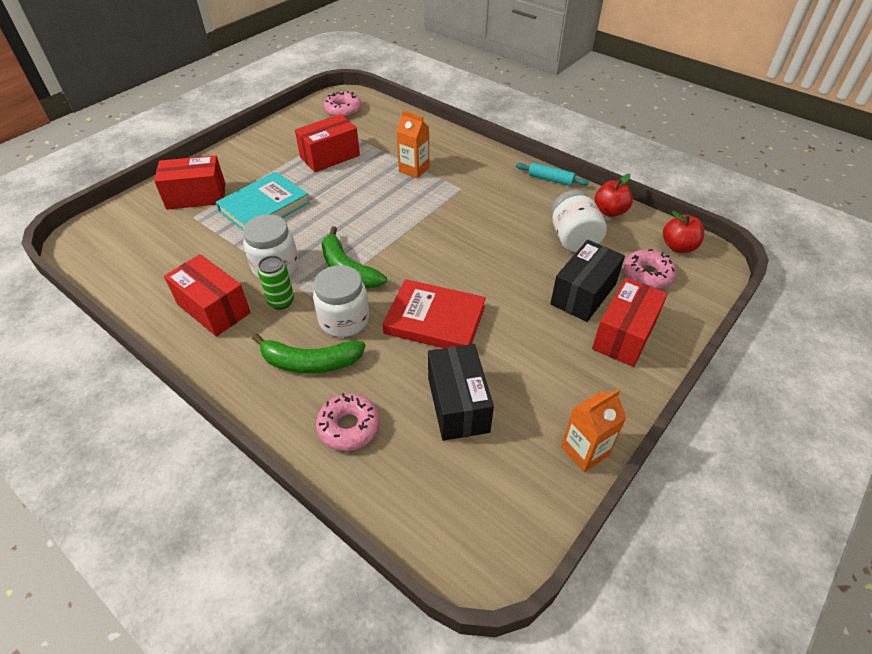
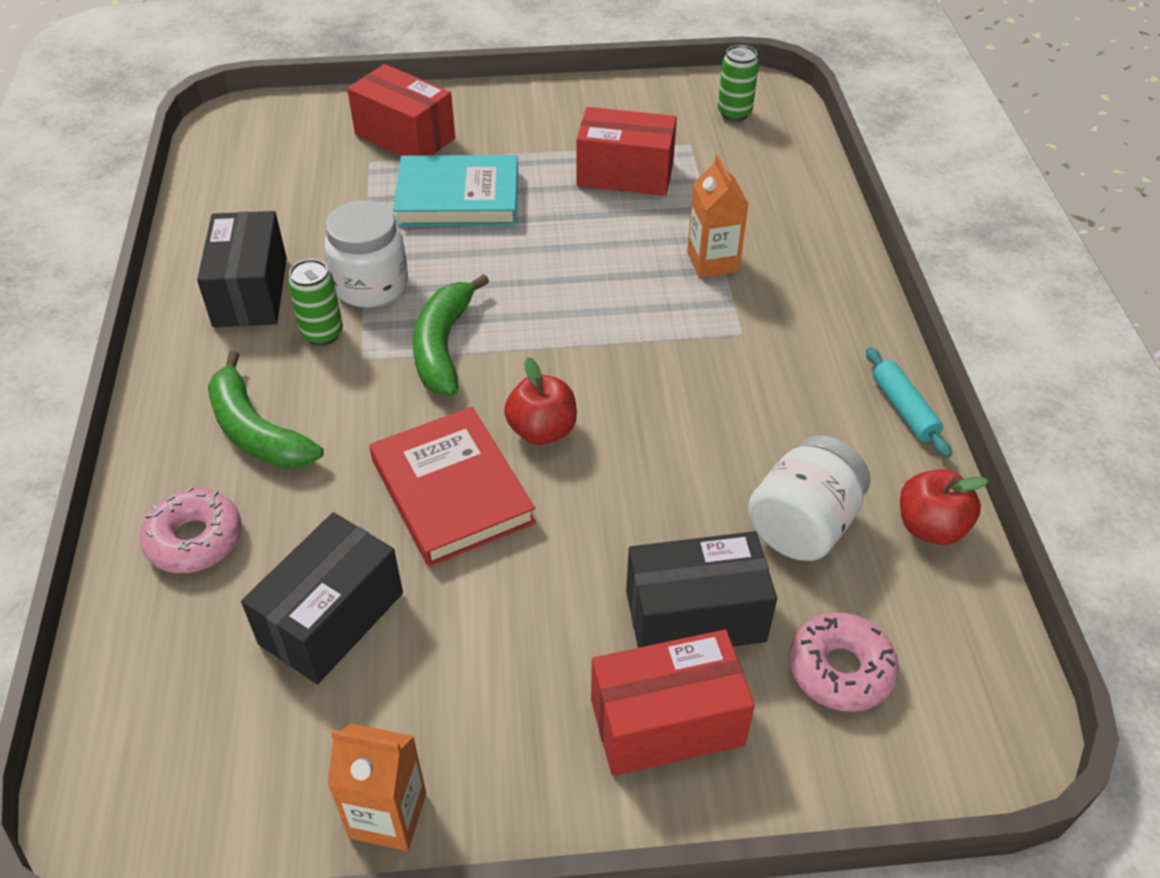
camera: 45 degrees right, 0 degrees up
red box [164,254,251,337] -> black box [197,211,287,327]
white jar [313,265,369,337] -> none
pink donut [324,91,362,117] -> green can [718,45,759,122]
red apple [663,211,704,253] -> red apple moved to [504,357,577,445]

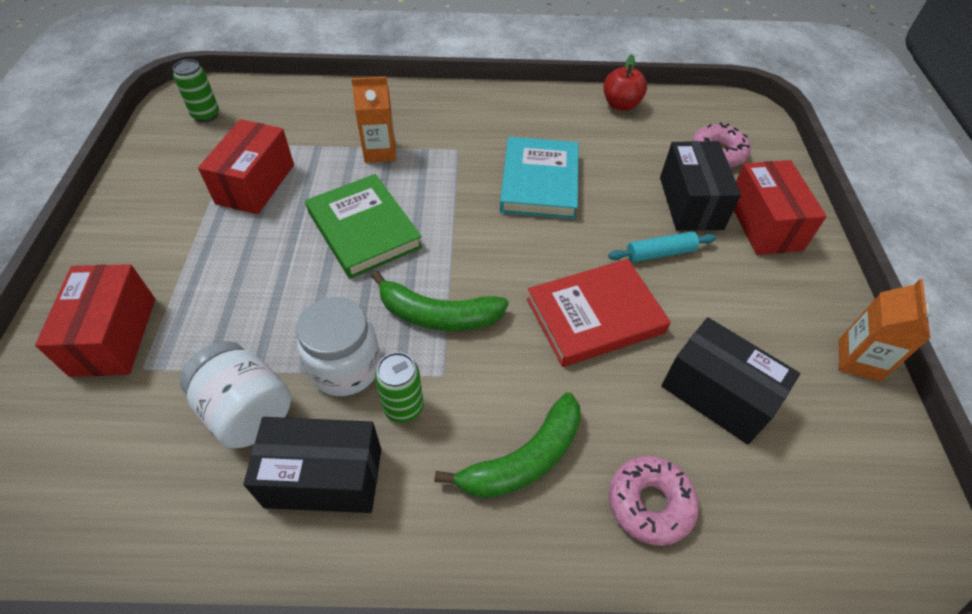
camera: 85 degrees left, 5 degrees up
red box [347,64,455,156] -> red box turned 45 degrees counterclockwise [35,264,155,377]
turquoise book [393,155,518,226] -> turquoise book moved to [500,137,579,219]
red apple [504,357,577,445] -> none
white jar [748,435,871,561] -> white jar moved to [180,341,291,448]
turquoise rolling pin [866,347,952,458] -> turquoise rolling pin moved to [608,232,717,262]
none -> green book [305,174,423,279]

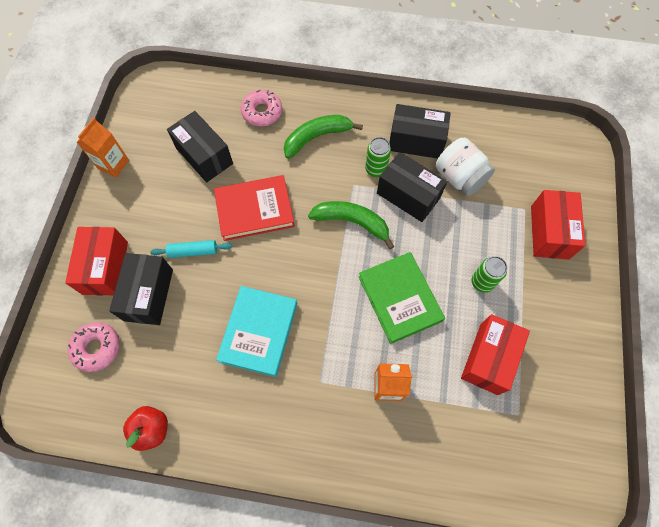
camera: 170 degrees left, 15 degrees up
green can [172,59,219,122] -> green can moved to [472,256,507,293]
white jar [296,297,381,396] -> black box [377,152,447,222]

